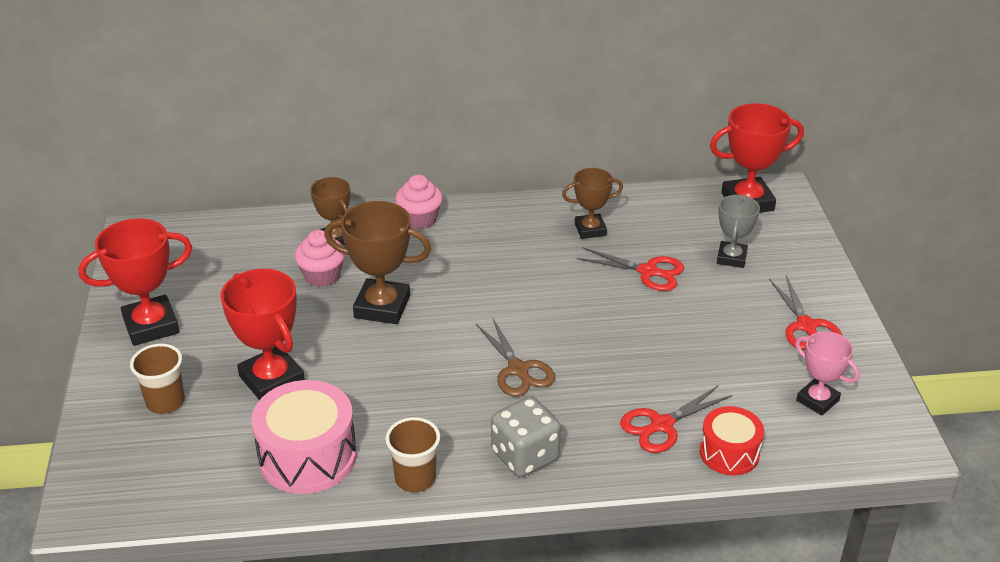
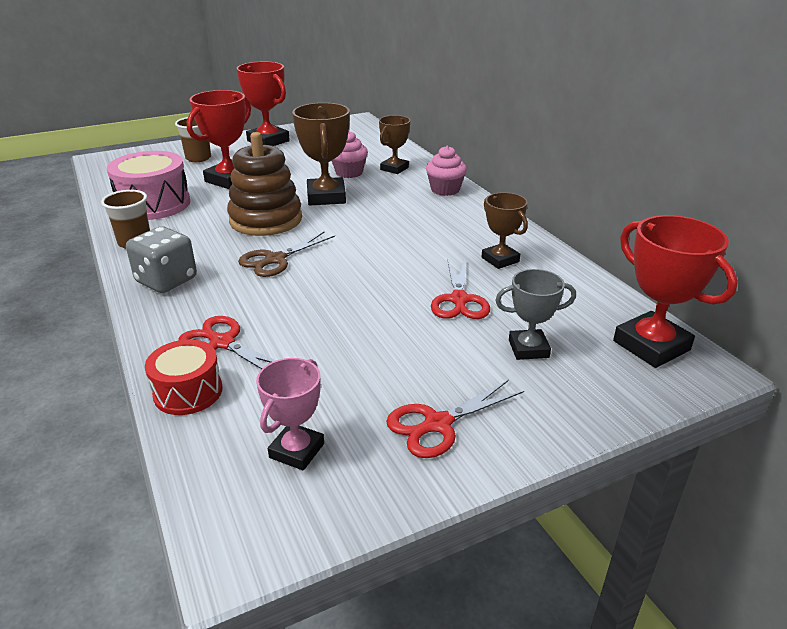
camera: 70 degrees right, 5 degrees down
none -> brown stacking toy [227,132,302,236]

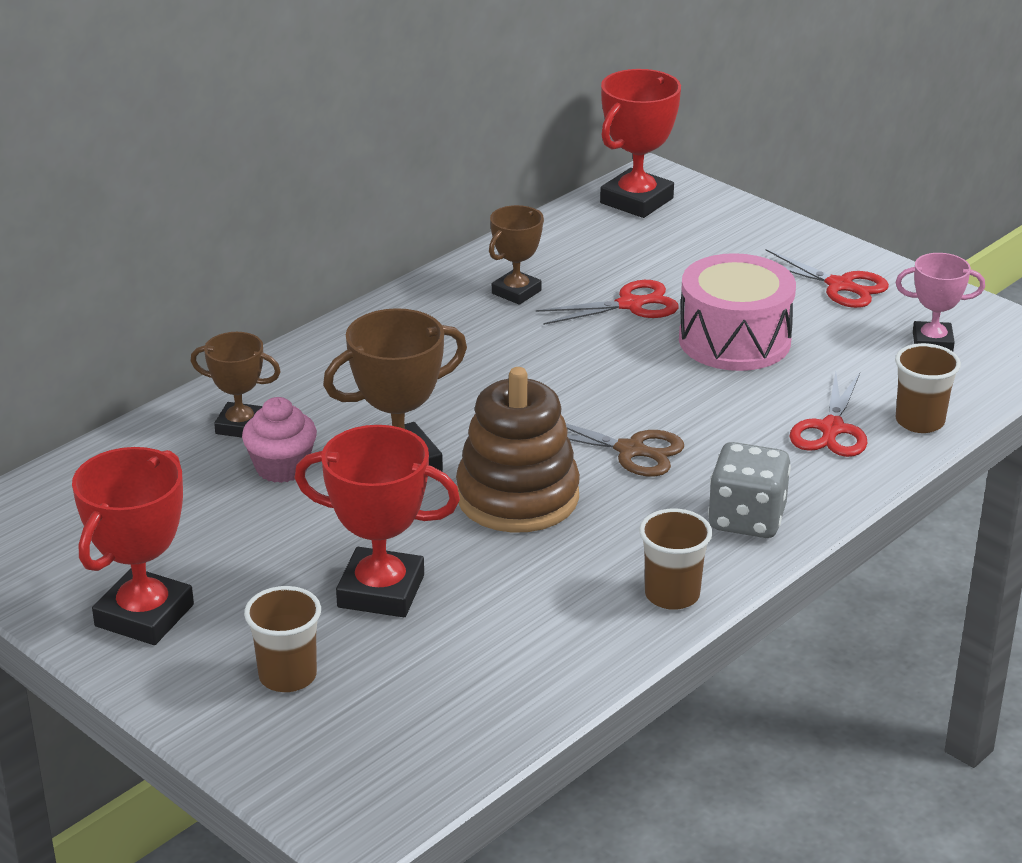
camera: 110 degrees left, 0 degrees up
pink drum [107,151,190,220] -> pink drum moved to [679,253,796,371]
red drum [145,339,223,415] -> brown cup [895,343,961,433]
pink cupcake [426,146,467,196] -> none
grey trophy [495,269,576,360] -> none

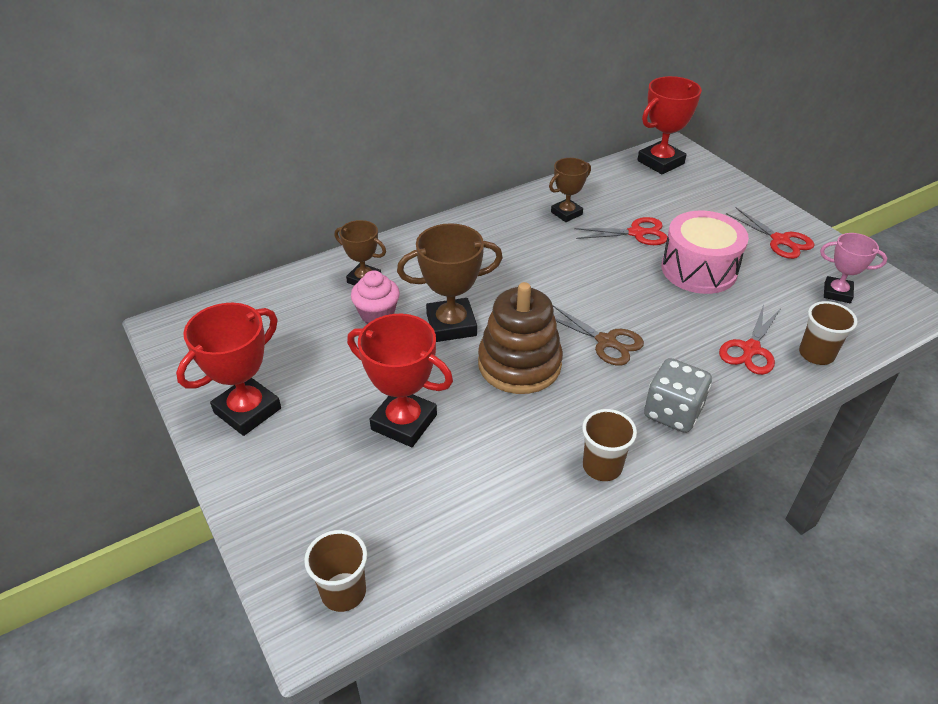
camera: 15 degrees right, 10 degrees up
brown cup [244,586,321,692] -> brown cup moved to [304,530,367,612]

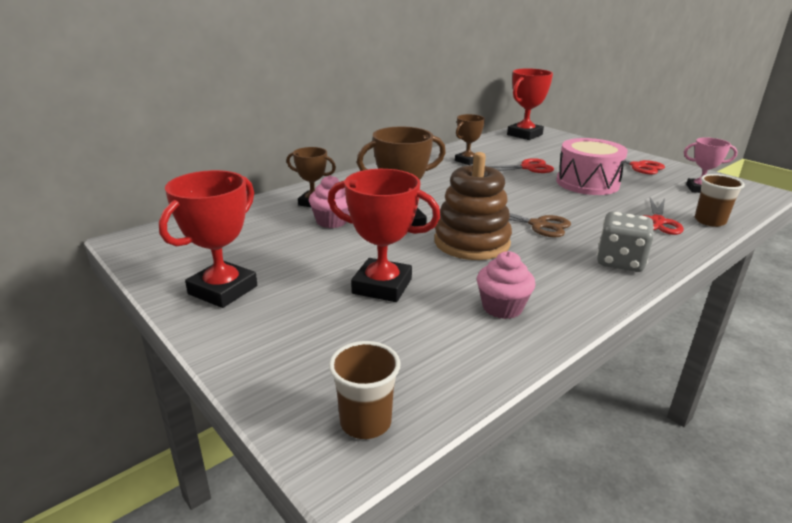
camera: 10 degrees left, 15 degrees down
brown cup [582,409,637,481] -> none
none -> pink cupcake [477,251,536,319]

